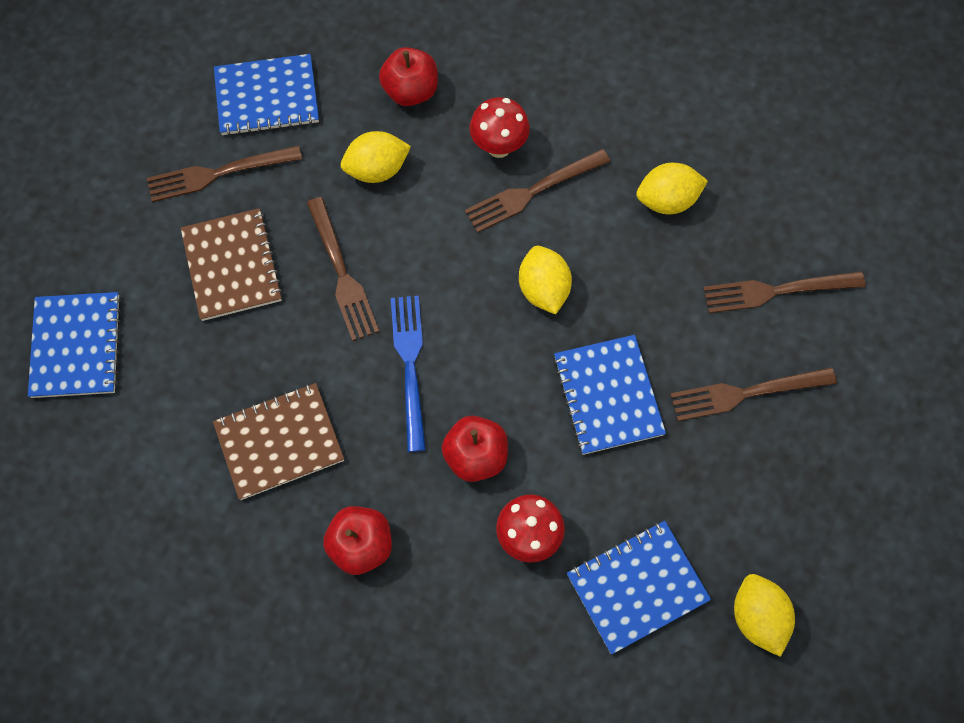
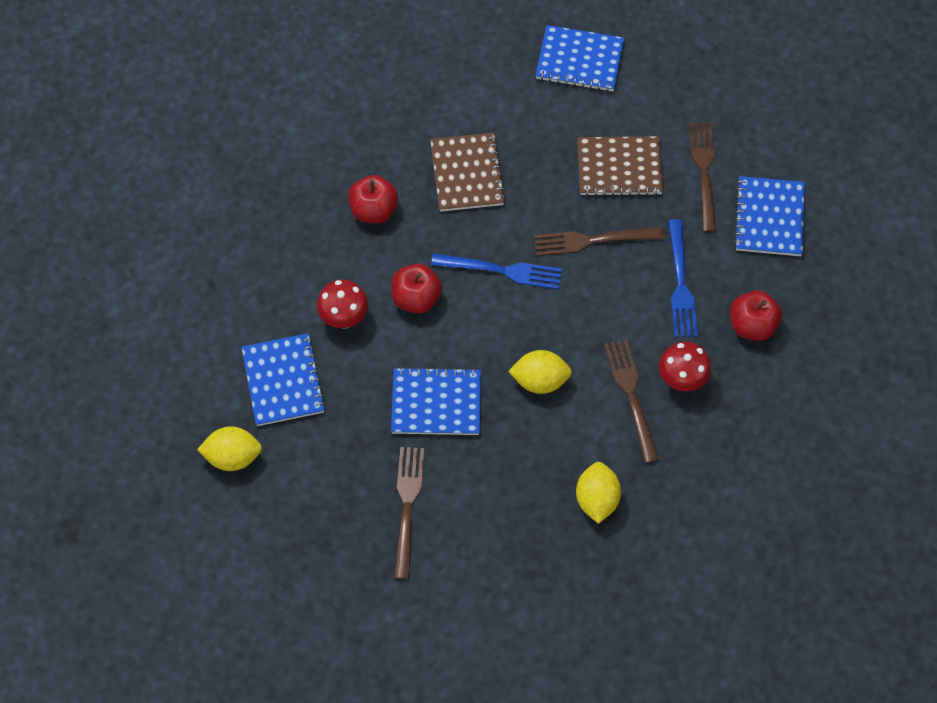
camera: 105 degrees right, 5 degrees down
yellow lemon [341,131,411,183] -> blue fork [668,219,698,337]
brown fork [703,271,866,313] -> none

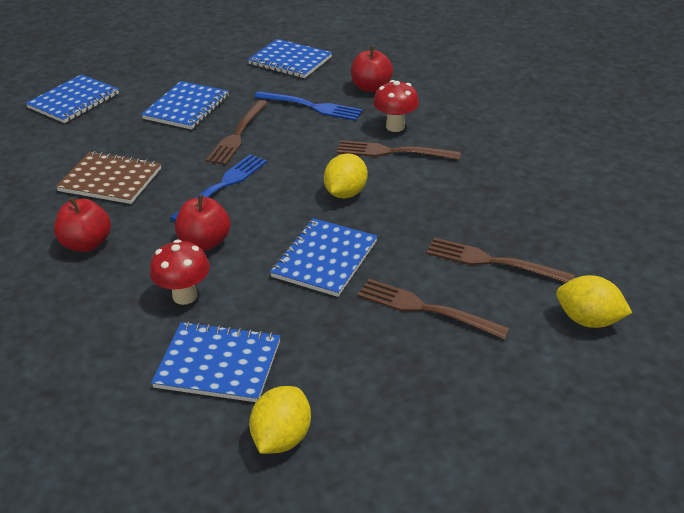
camera: 65 degrees left, 25 degrees down
yellow lemon [576,462,621,524] -> yellow lemon moved to [556,275,632,328]
brown notebook [578,136,663,196] -> blue notebook [141,81,229,130]
brown fork [689,123,716,232] -> brown fork moved to [426,238,575,283]

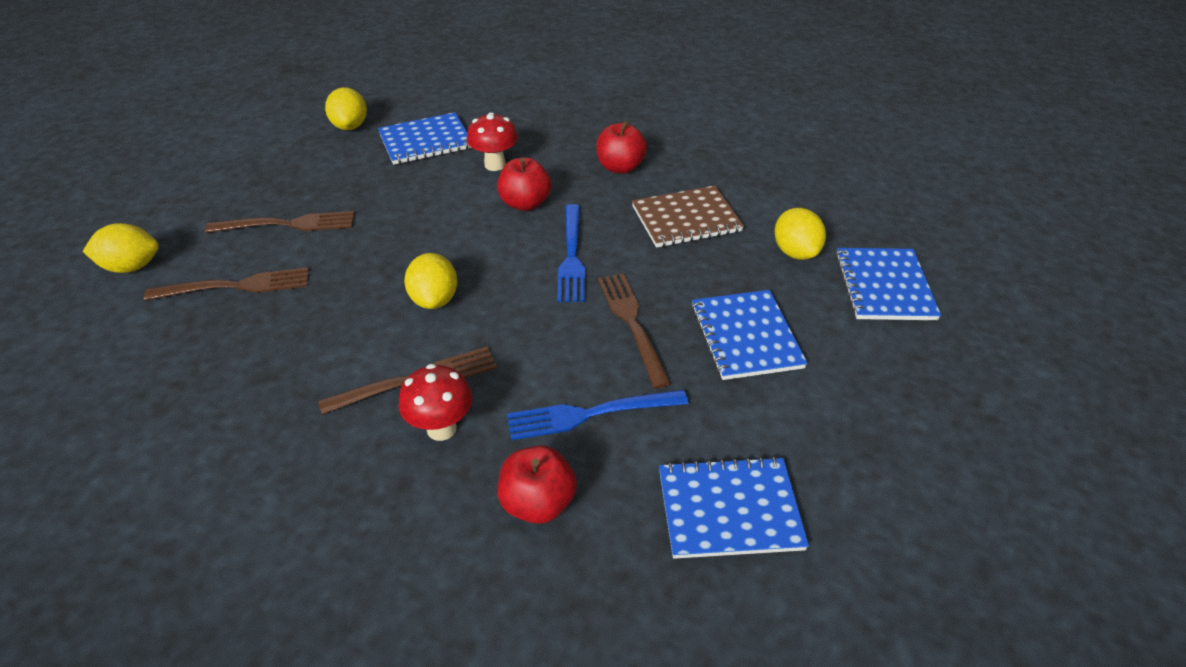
camera: 145 degrees right, 5 degrees up
blue notebook [270,218,378,297] -> none
none -> yellow lemon [774,208,826,260]

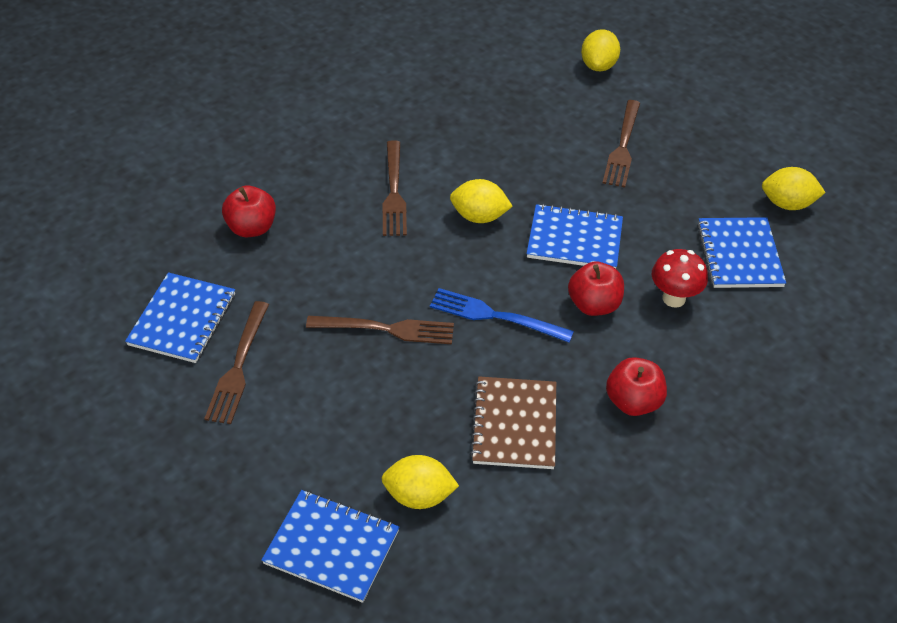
camera: 110 degrees right, 5 degrees up
brown fork [144,268,309,301] -> brown fork moved to [204,301,269,424]
red mushroom [399,364,473,441] -> none
blue fork [507,390,688,440] -> none
blue notebook [691,290,808,380] -> blue notebook moved to [527,204,623,269]

